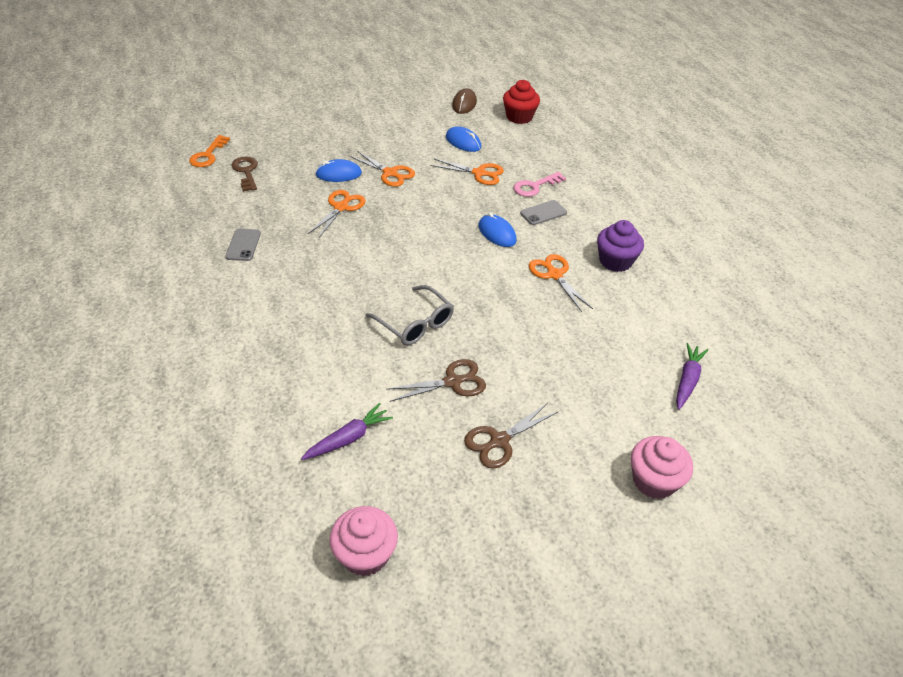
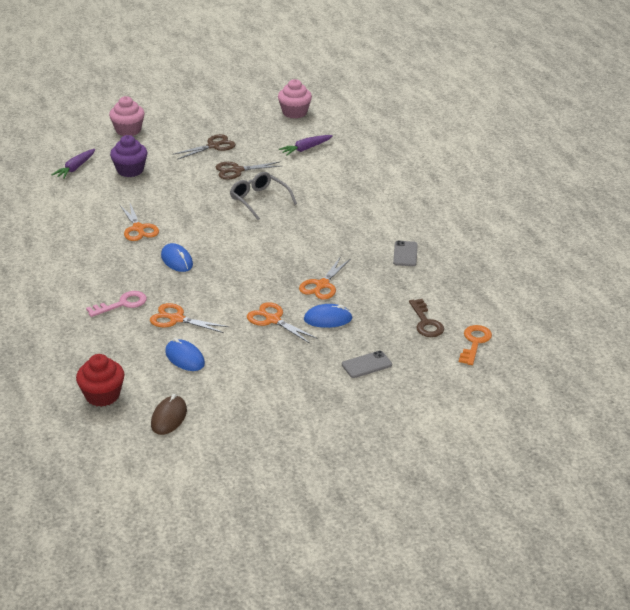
camera: 175 degrees left, 10 degrees down
grey phone [520,200,567,225] -> grey phone moved to [342,351,392,378]
purple cupcake [597,220,644,272] -> purple cupcake moved to [110,135,147,177]

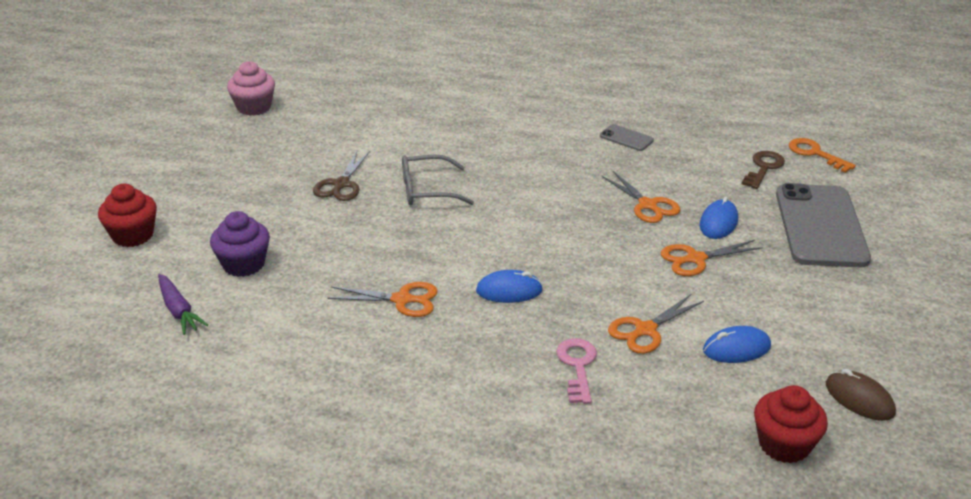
camera: 60 degrees left, 0 degrees up
pink cupcake [109,96,145,136] -> red cupcake [98,184,157,247]
brown scissors [172,134,236,160] -> none
purple carrot [279,135,333,156] -> none
grey phone [342,351,392,378] -> grey phone [776,183,871,267], size x2.36
brown key [409,299,444,337] -> brown key turned 75 degrees counterclockwise [742,151,785,189]

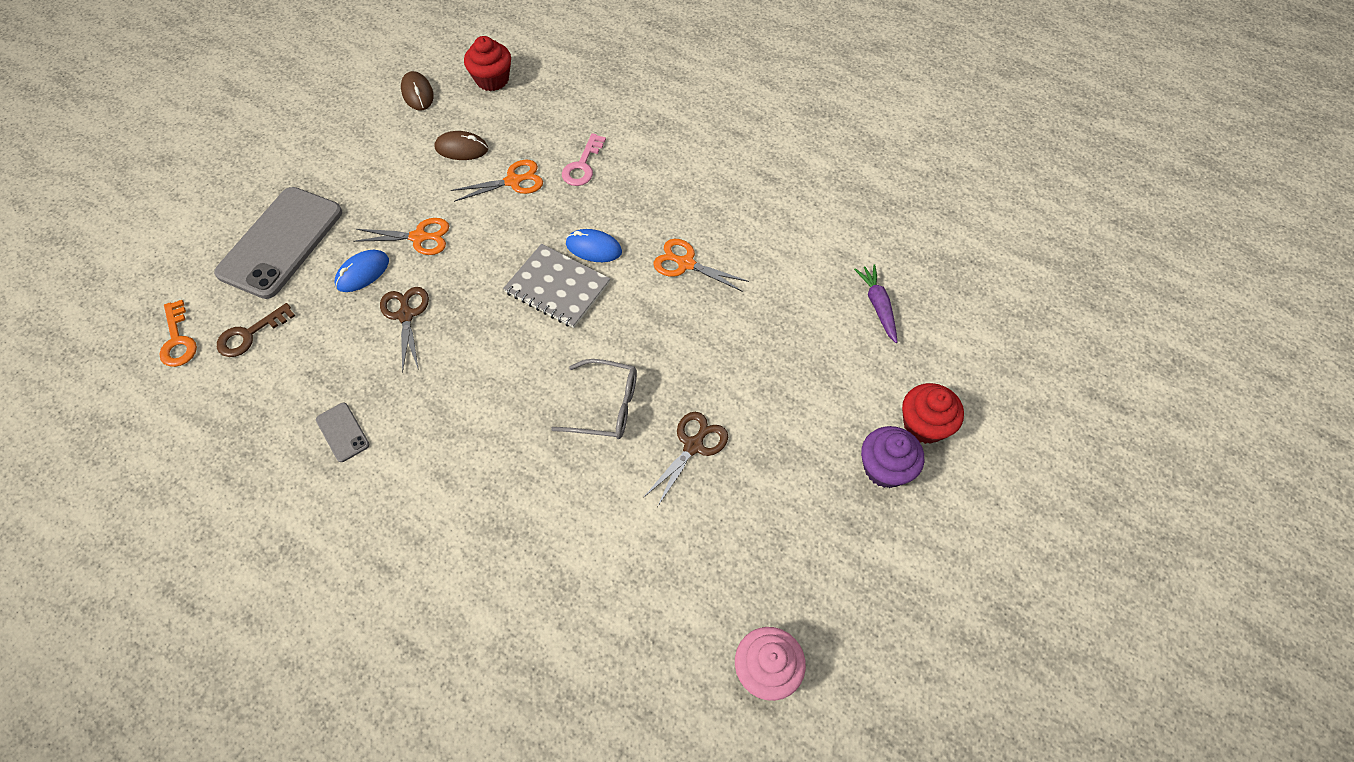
camera: 160 degrees left, 25 degrees up
purple cupcake [210,211,270,277] -> purple cupcake moved to [861,426,924,488]
orange scissors [601,171,680,223] -> brown scissors [380,287,429,373]
blue mouse [703,326,771,363] -> brown mouse [435,131,488,160]
none -> grey notebook [503,244,610,328]

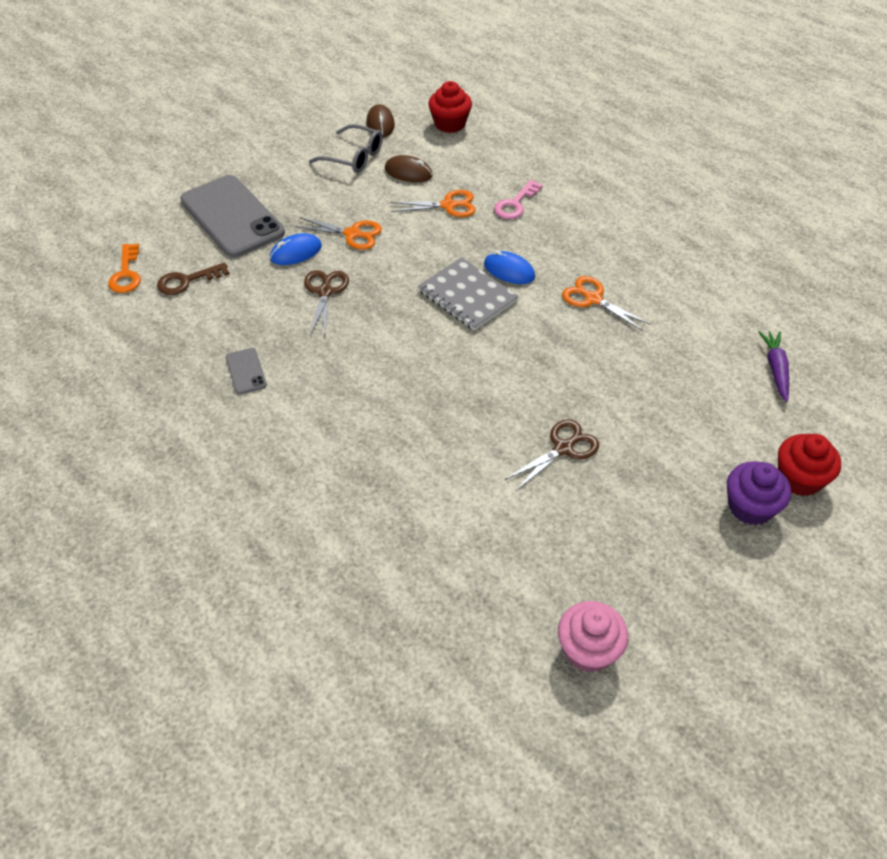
camera: 15 degrees right, 10 degrees down
grey phone [214,187,342,299] -> grey phone turned 75 degrees counterclockwise [180,175,285,258]
grey glasses [551,359,637,439] -> grey glasses moved to [309,124,383,173]

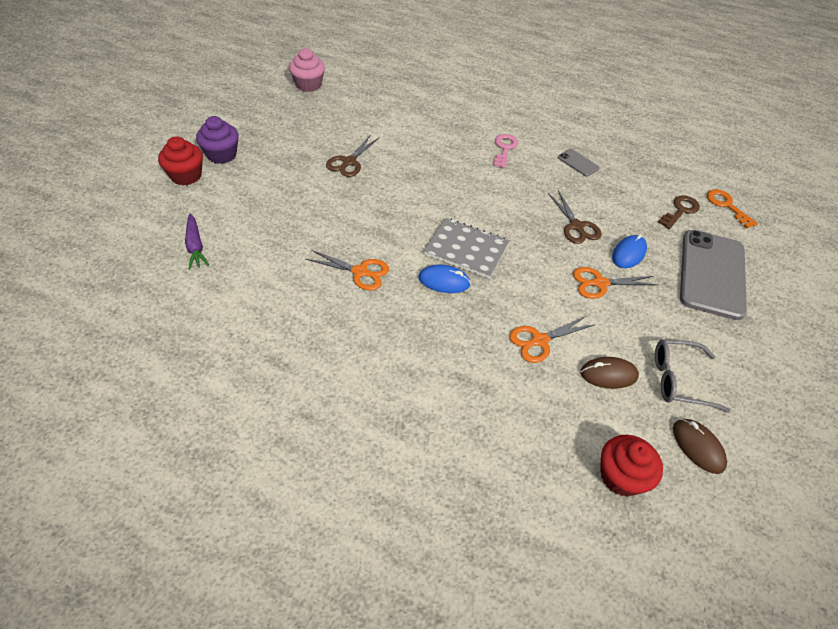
camera: 155 degrees right, 0 degrees up
grey phone [180,175,285,258] -> grey phone turned 75 degrees clockwise [680,230,747,320]
pink key [494,180,543,219] -> pink key moved to [493,134,518,168]

